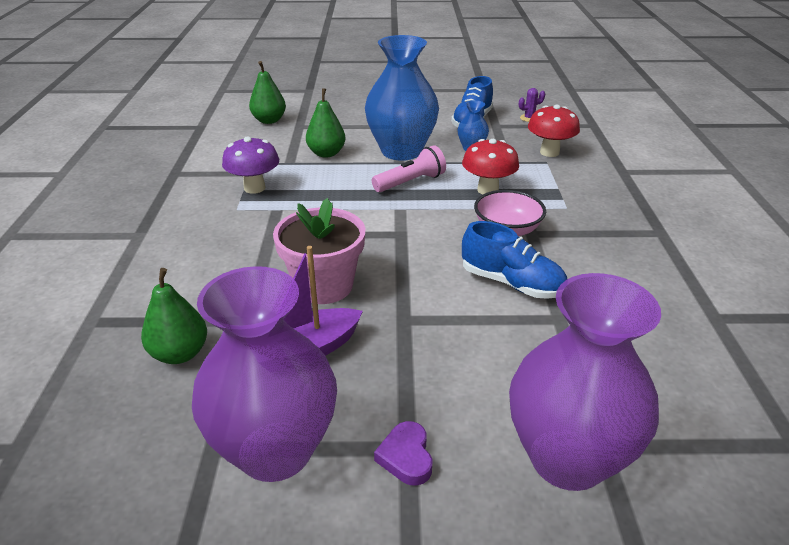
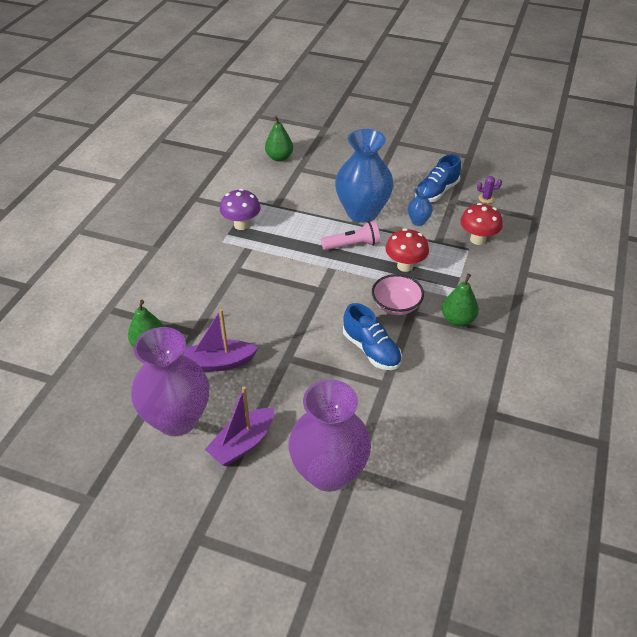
camera: 20 degrees right, 10 degrees up
pink flower pot [273,198,366,304] -> none
green pear [306,88,346,158] -> green pear moved to [442,274,479,326]
purple heart [374,421,433,486] -> purple boat [205,386,274,466]

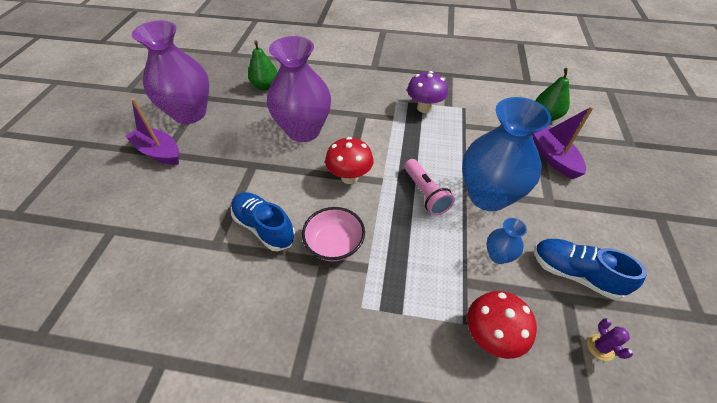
camera: 80 degrees right, 5 degrees up
purple boat [184,309,258,372] -> purple boat moved to [532,106,594,179]
purple vase [289,379,371,492] -> purple vase moved to [267,36,331,142]
blue shoe [343,303,402,370] -> blue shoe turned 90 degrees clockwise [231,192,295,251]
red mushroom [385,228,429,272] -> red mushroom moved to [325,137,374,184]
green pear [442,274,479,326] -> none

